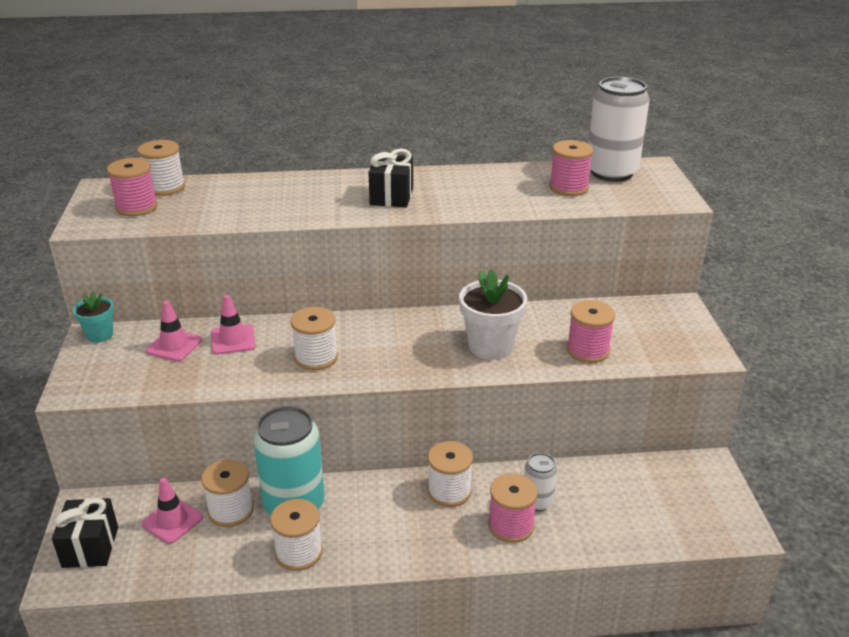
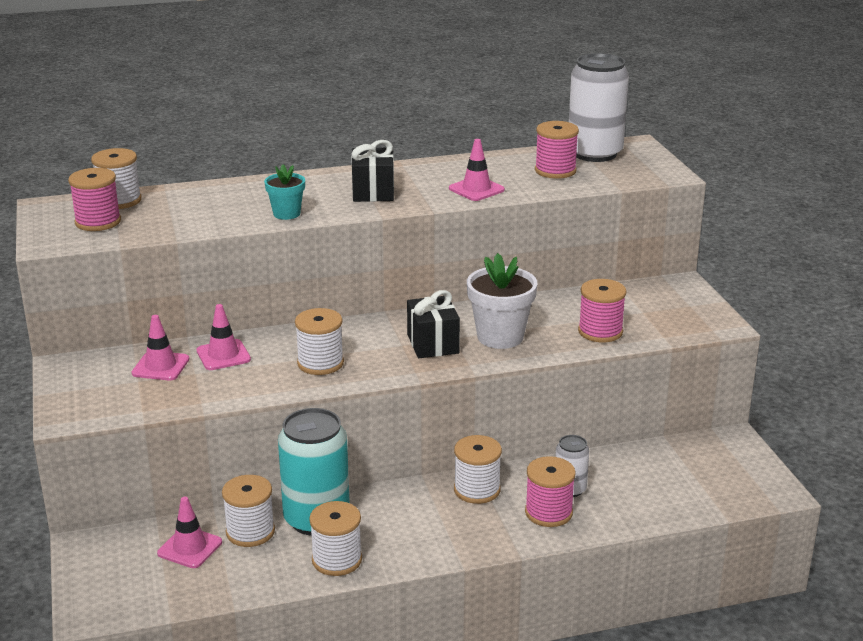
camera: 10 degrees left, 5 degrees down
black gift [52,498,118,568] -> black gift moved to [407,290,460,358]
turquoise flower pot [73,291,114,343] -> turquoise flower pot moved to [264,164,305,220]
none -> pink traffic cone [449,139,505,201]

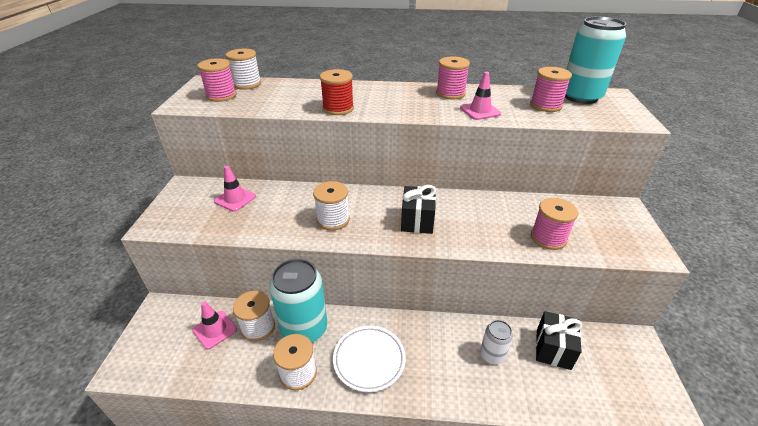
camera: 20 degrees right, 10 degrees up
pink traffic cone [197,304,251,370] -> none
turquoise flower pot [264,164,305,220] -> red spool [320,69,354,115]
black gift [351,140,394,202] -> black gift moved to [536,311,582,370]
white spool [454,435,502,504] -> none
white flower pot [467,253,537,349] -> none
pink spool [525,456,576,527] -> pink spool moved to [436,56,470,100]
white can [569,53,629,162] -> turquoise can [565,17,626,104]
none -> white plate [333,326,406,392]

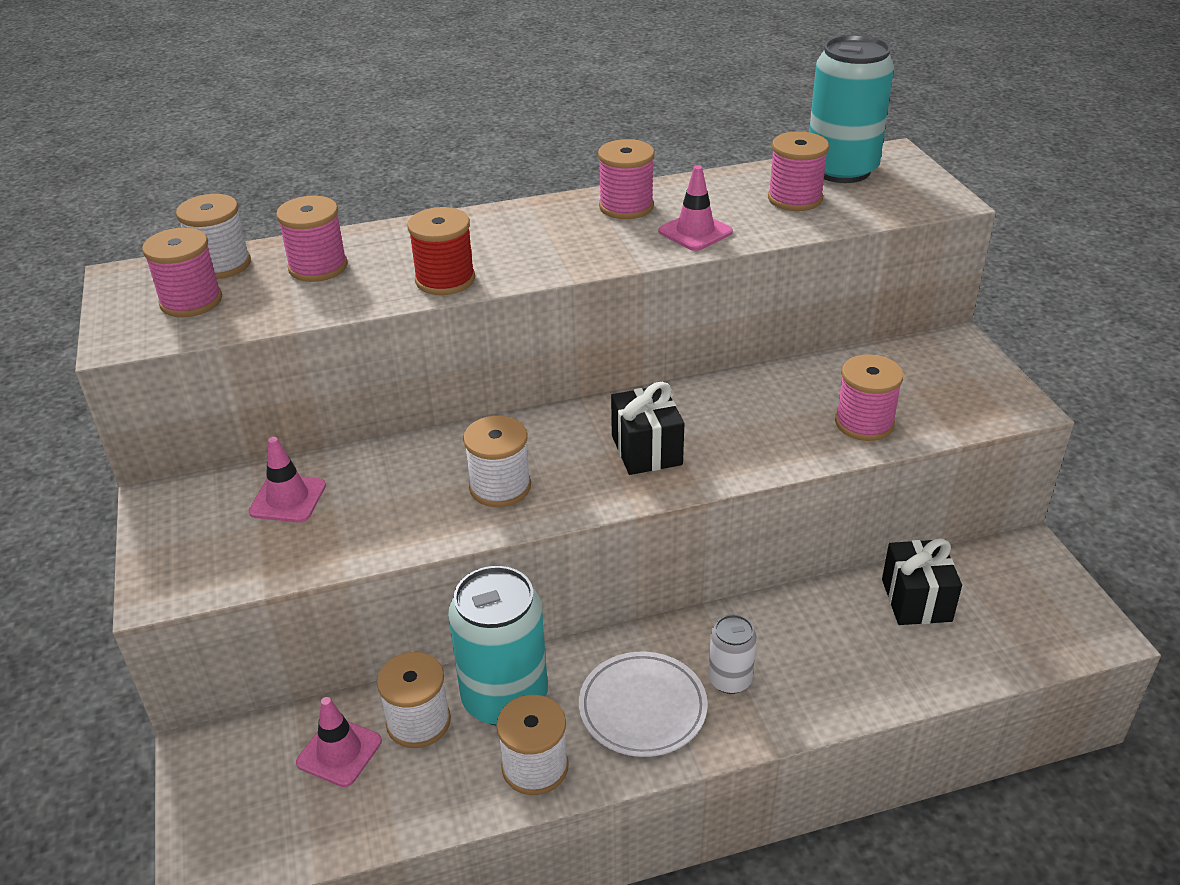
camera: 20 degrees left, 0 degrees up
white can [480,320,513,364] -> white can moved to [708,614,757,694]
none -> pink spool [276,196,348,282]

